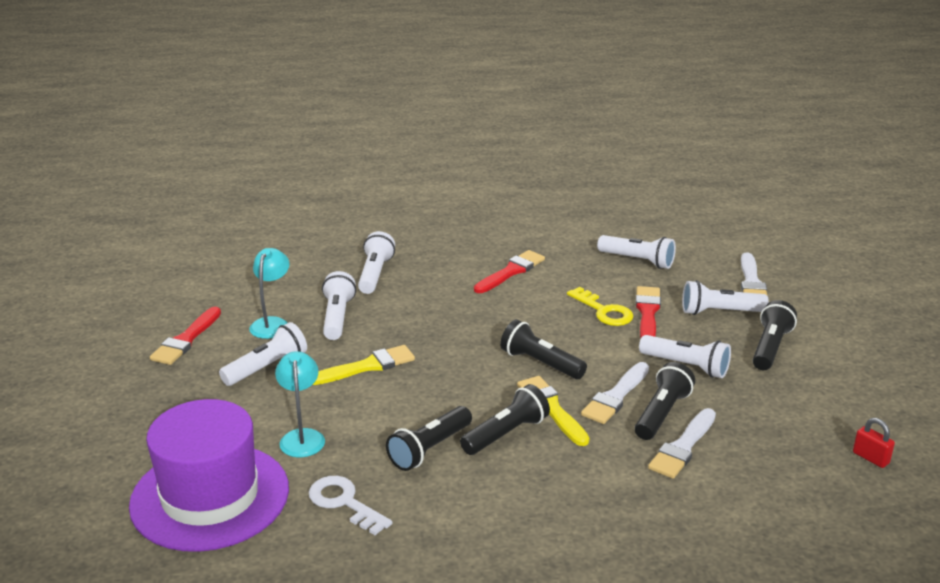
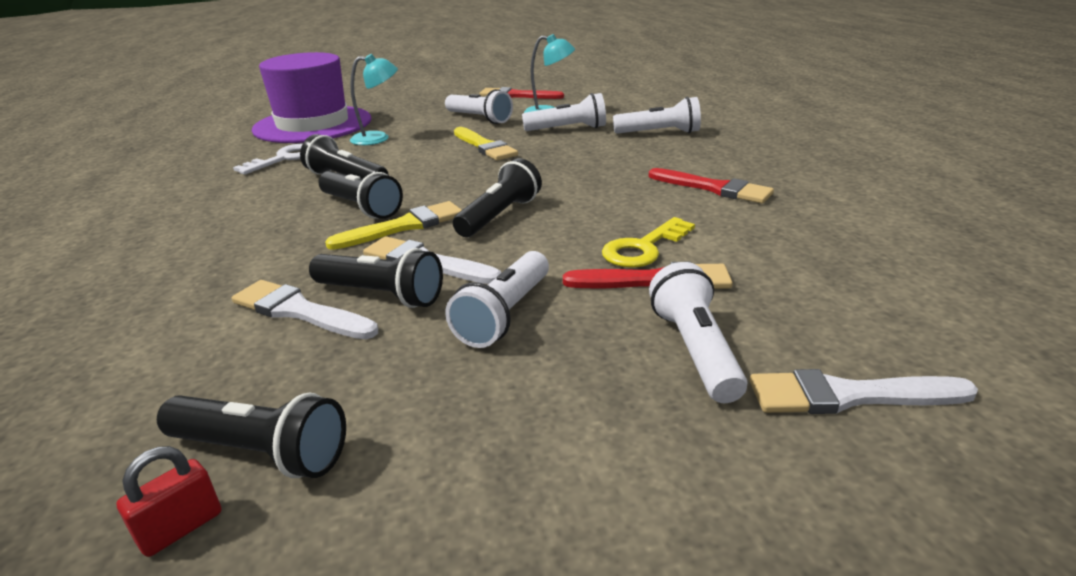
camera: 85 degrees right, 0 degrees up
white flashlight [597,235,676,269] -> none
black flashlight [753,300,797,370] -> black flashlight moved to [157,392,346,478]

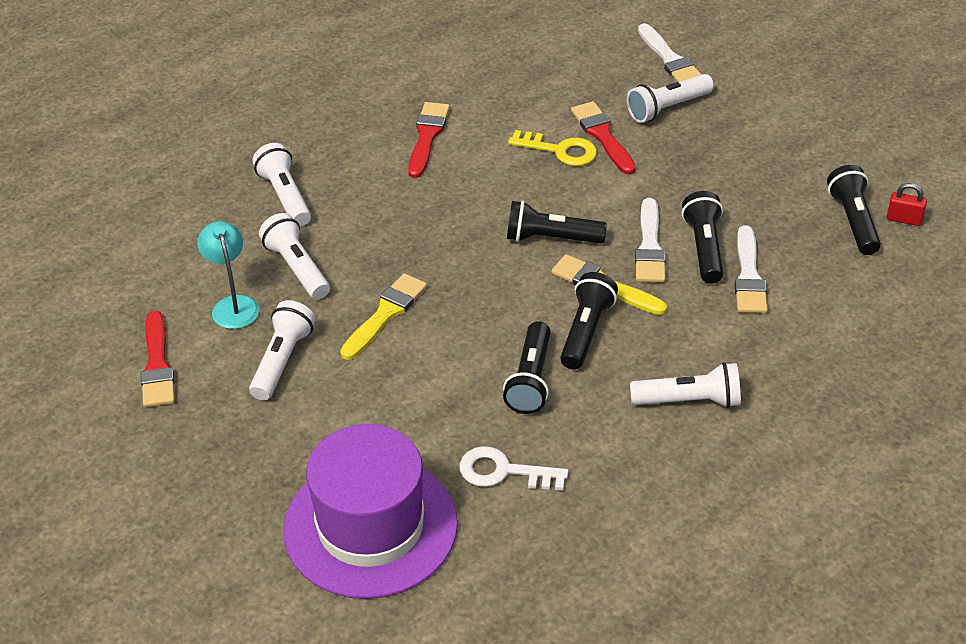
camera: 115 degrees left, 15 degrees up
turquoise lamp [350,54,398,145] -> none
white flashlight [445,251,549,348] -> white flashlight moved to [630,362,741,408]

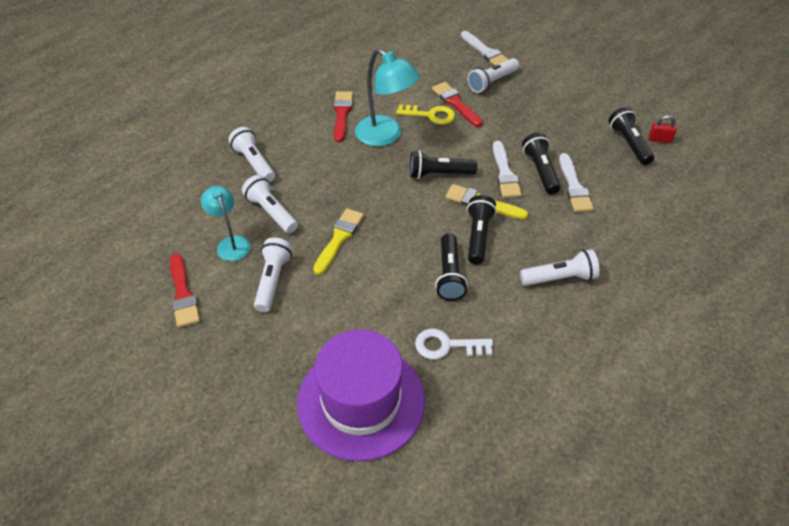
camera: 10 degrees left, 5 degrees up
none -> turquoise lamp [355,48,420,146]

